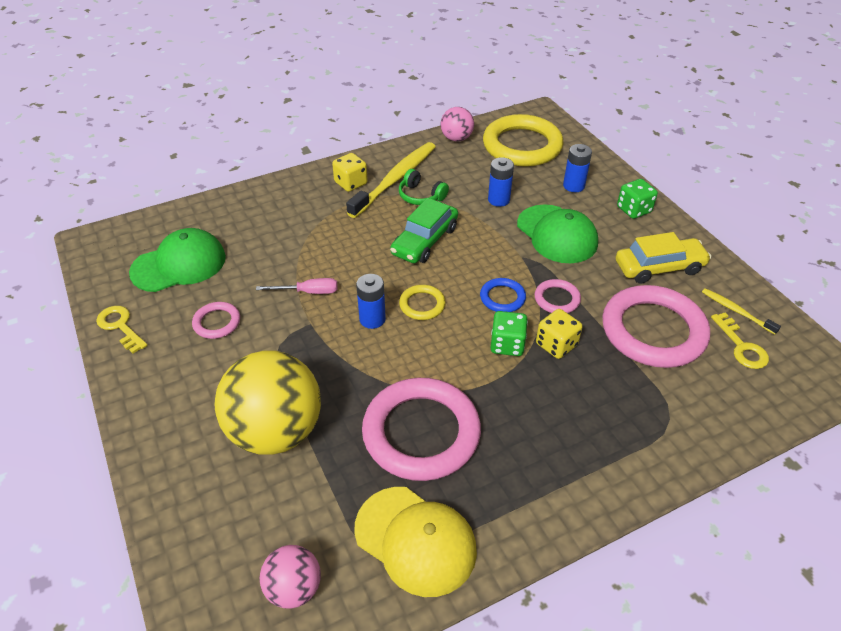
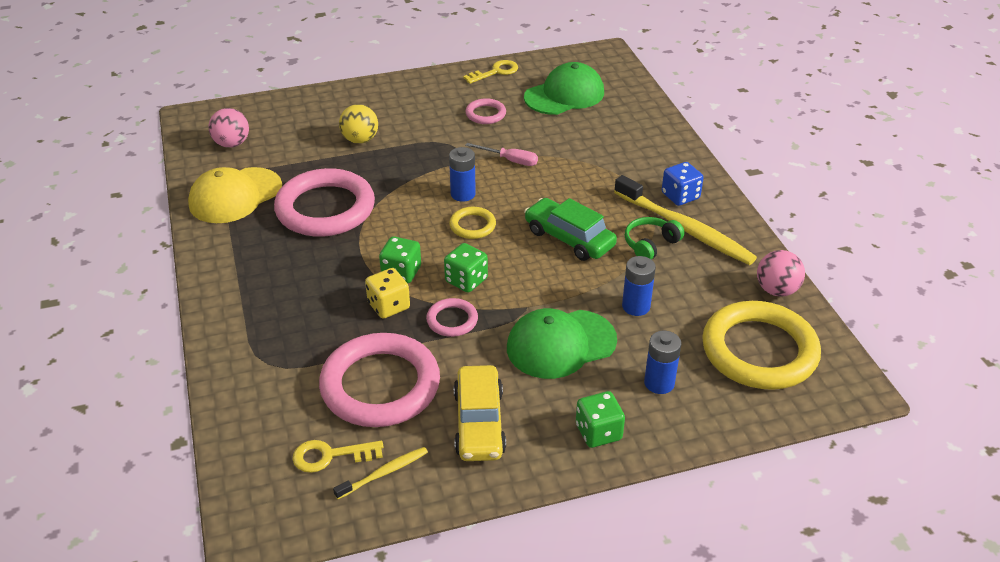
camera: 100 degrees right, 5 degrees down
green cap [129,228,226,292] -> green cap turned 105 degrees counterclockwise [524,62,604,115]
yellow ball [215,351,321,455] -> yellow ball [339,104,378,144], size x0.50
pink screwdriver [256,278,338,294] -> pink screwdriver turned 75 degrees counterclockwise [465,143,538,166]
yellow dice [332,153,368,192] -> blue dice [662,162,704,206]
blue ring [480,278,526,312] -> green dice [444,243,488,293]

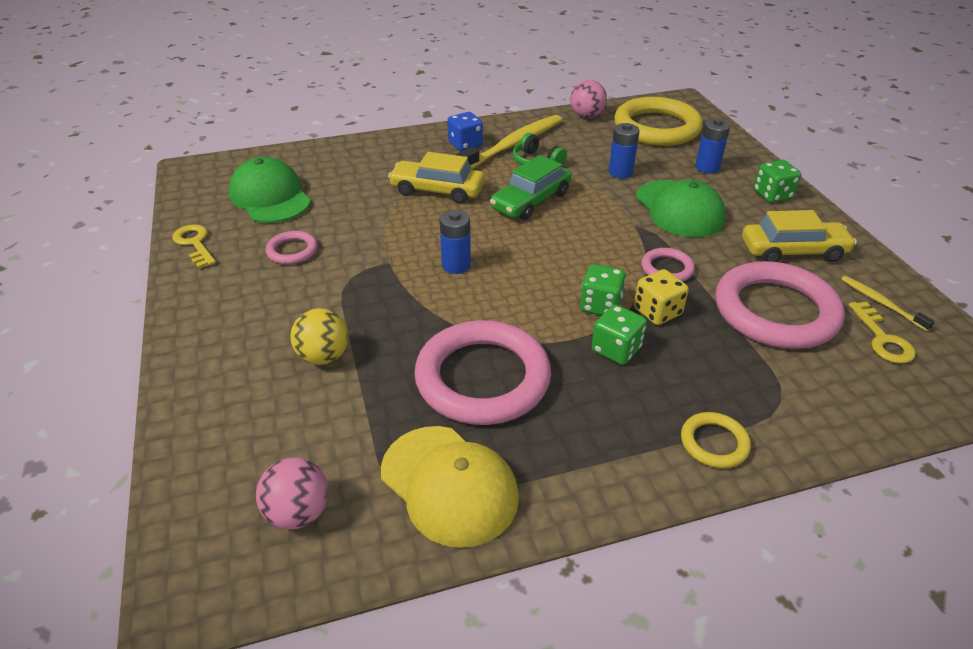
camera: 90 degrees left, 0 degrees up
green dice [444,243,488,293] -> green dice moved to [592,305,647,365]
yellow ring [449,207,496,239] -> yellow ring moved to [681,412,751,468]
pink screwdriver [465,143,538,166] -> none
none -> yellow car [388,152,485,204]

